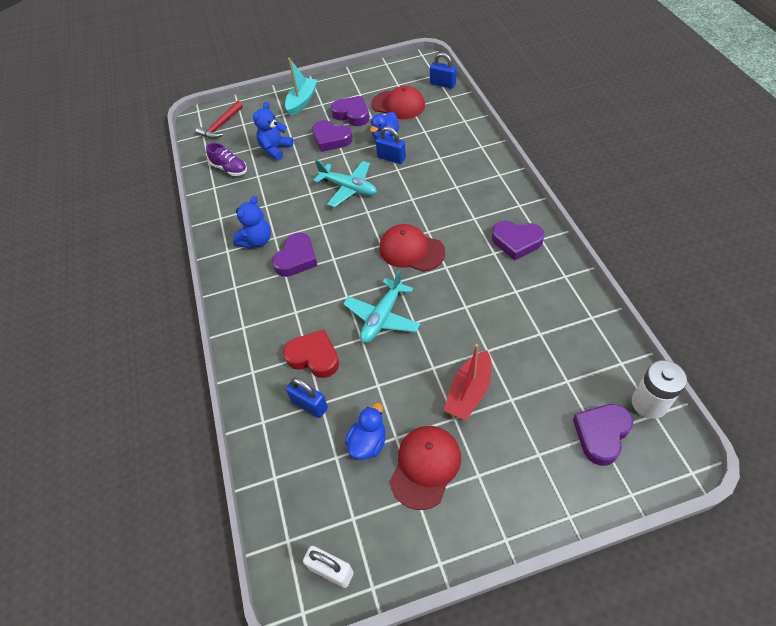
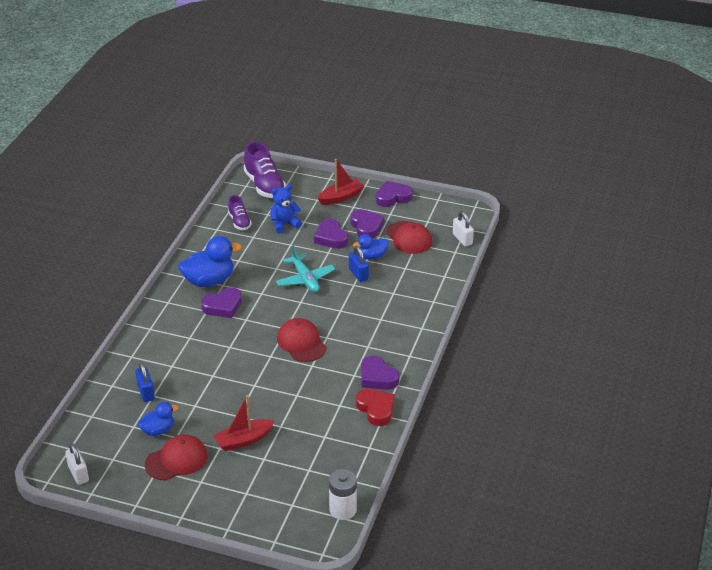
camera: 30 degrees right, 15 degrees down
red hammer [196,101,243,139] -> purple shoe [244,142,286,198]
blue teddy bear [233,196,271,249] -> blue duck [178,236,242,287]
red heart [283,329,339,378] -> red heart moved to [356,389,395,426]
turquoise boat [285,58,318,116] -> red boat [317,159,364,205]
turquoise plane [343,270,420,343] -> none
blue padlock [430,53,457,89] -> white padlock [453,211,474,246]
purple heart [573,404,633,466] -> purple heart moved to [376,181,413,207]

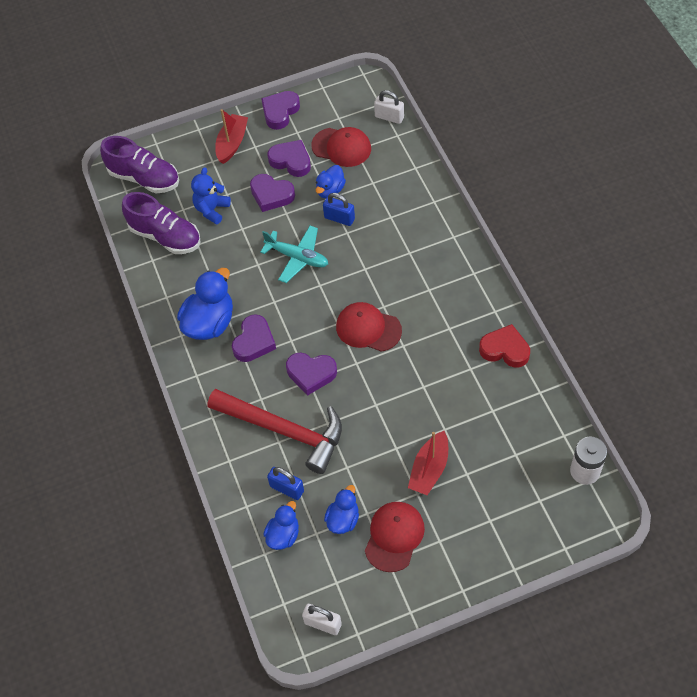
camera: 35 degrees left, 20 degrees up
purple shoe [228,195,252,230] -> purple shoe [122,192,200,254], size x1.72
purple heart [361,355,399,390] -> purple heart moved to [286,353,337,396]
none -> red hammer [208,389,342,474]
none -> blue duck [263,501,299,550]

